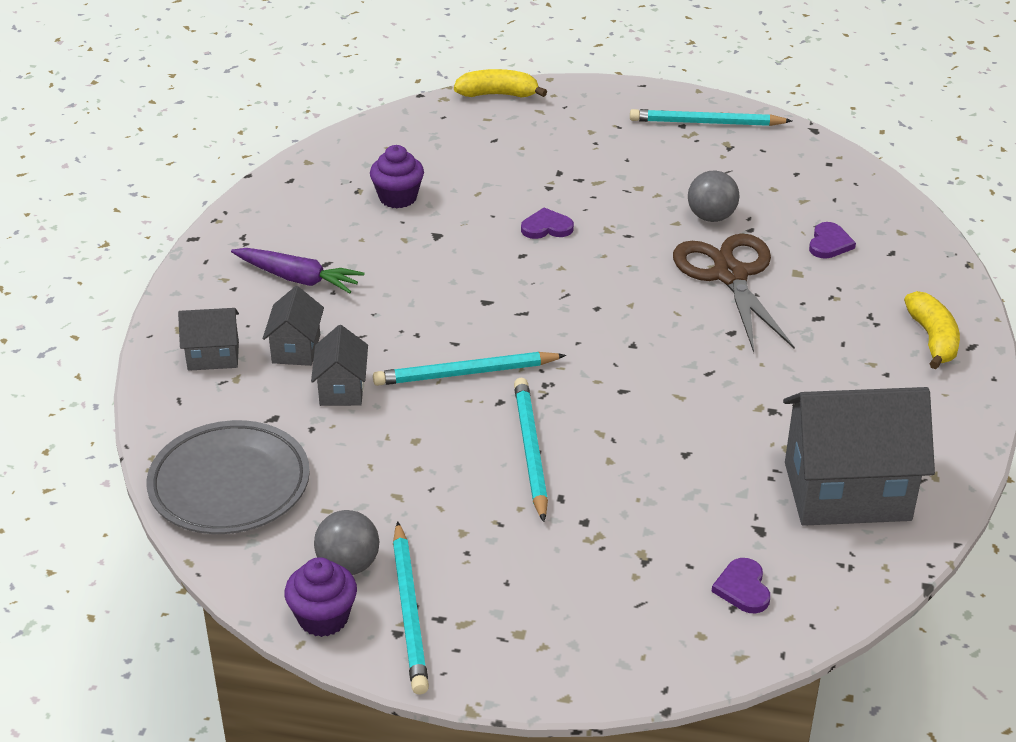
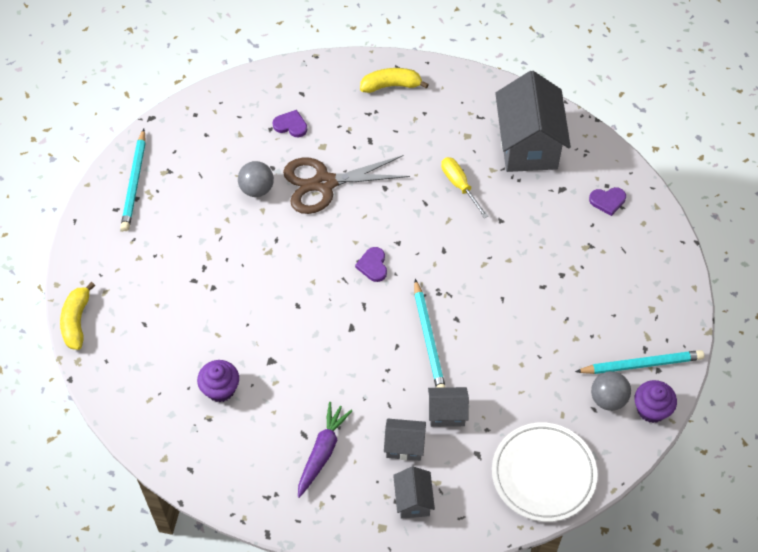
camera: 90 degrees left, 20 degrees up
grey plate [147,420,310,534] -> white plate [492,423,597,522]
turquoise pencil [514,378,548,522] -> none
purple heart [521,208,574,239] -> purple heart moved to [355,247,387,282]
none -> yellow screwdriver [441,157,488,218]

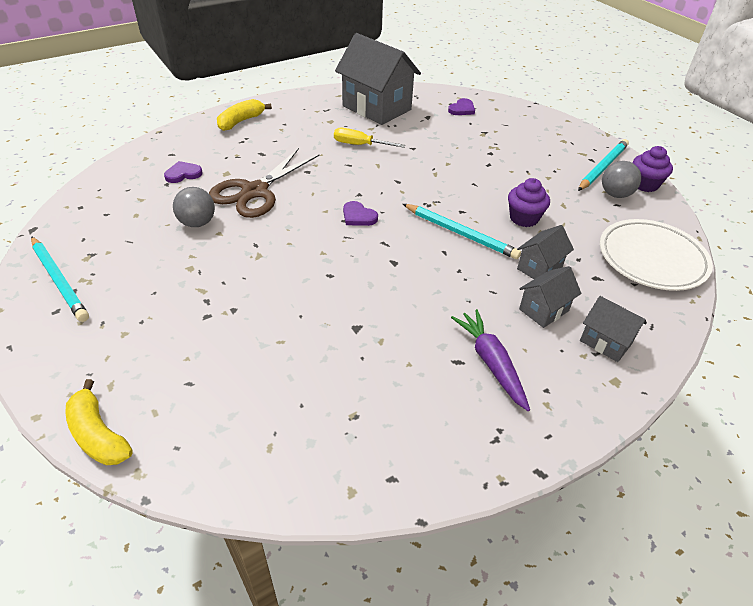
camera: 45 degrees left, 15 degrees down
purple cupcake [197,360,239,402] -> purple cupcake moved to [508,178,550,227]

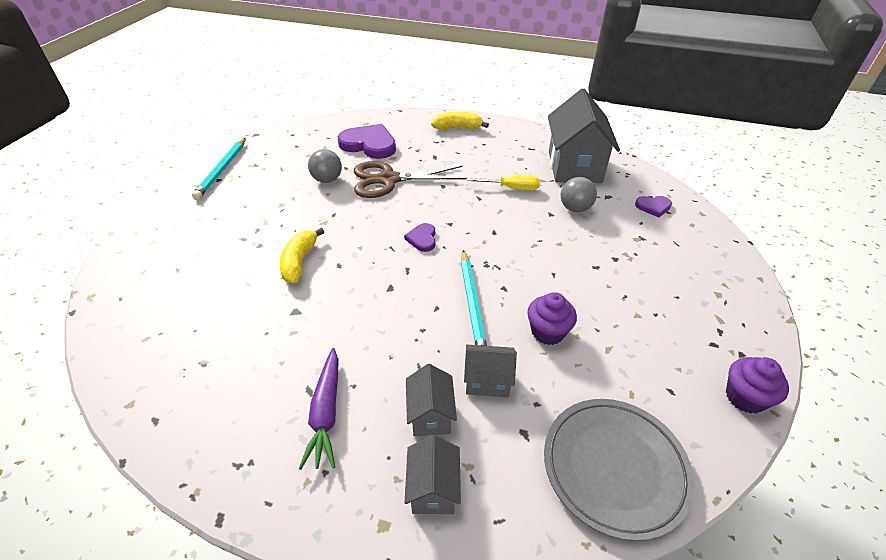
camera: 50 degrees right, 0 degrees up
yellow banana [65,379,133,465] -> yellow banana moved to [279,228,324,283]
purple heart [164,161,203,183] -> purple heart [338,124,396,159], size x2.00
yellow screwdriver [334,128,405,148] -> yellow screwdriver turned 120 degrees clockwise [467,175,540,190]
purple carrot [451,309,530,411] -> purple carrot turned 150 degrees clockwise [299,348,339,470]
grey house [519,266,582,328] -> grey house turned 75 degrees clockwise [406,364,457,436]
turquoise pencil [578,139,629,191] -> none
white plate [600,219,713,291] -> grey plate [544,399,694,541]
grey ball [602,161,641,198] -> grey ball moved to [561,177,597,212]

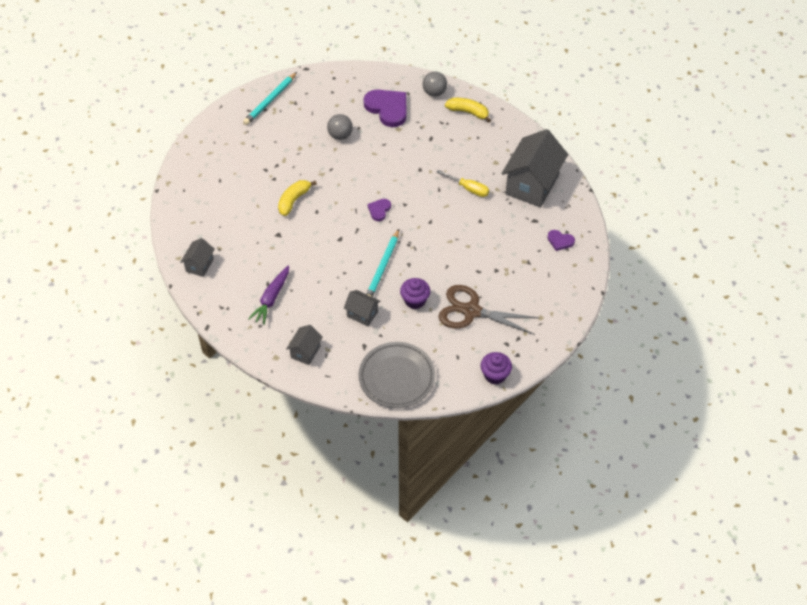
camera: 25 degrees right, 10 degrees up
brown scissors [354,161,467,198] -> brown scissors moved to [438,285,539,335]
grey house [406,364,457,436] -> grey house moved to [180,238,215,277]
grey ball [561,177,597,212] -> grey ball moved to [423,72,447,97]

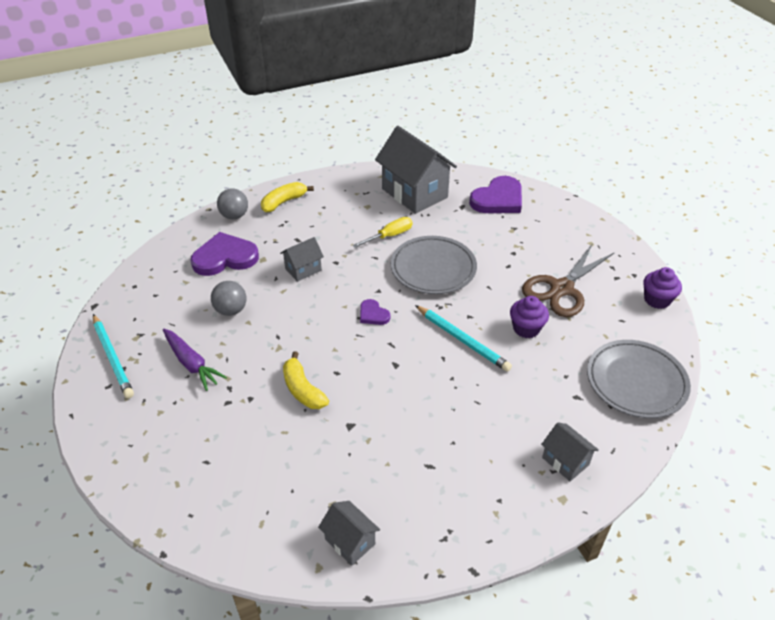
camera: 65 degrees left, 10 degrees down
purple carrot [248,265,289,325] -> purple carrot moved to [163,329,227,391]
grey house [344,290,381,326] -> grey house moved to [280,237,324,282]
purple heart [547,230,575,251] -> purple heart [469,176,522,213], size x2.00
none -> grey plate [391,236,477,294]

